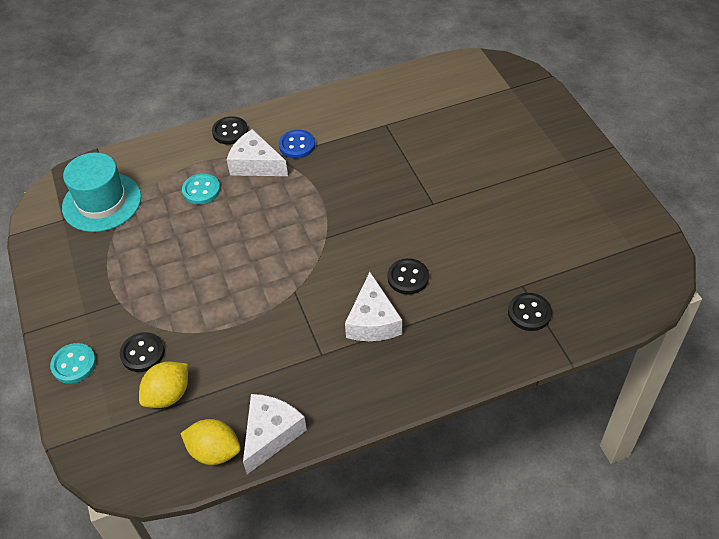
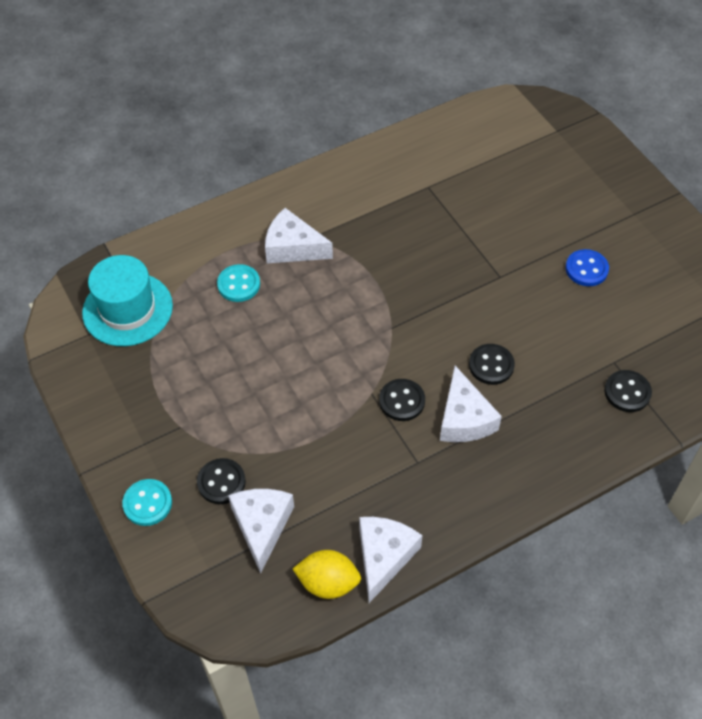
camera: 10 degrees left, 5 degrees up
yellow lemon [139,361,188,408] -> white cheese [228,489,294,574]
black button [212,116,248,145] -> black button moved to [379,379,425,421]
blue button [279,130,315,159] -> blue button moved to [565,249,609,286]

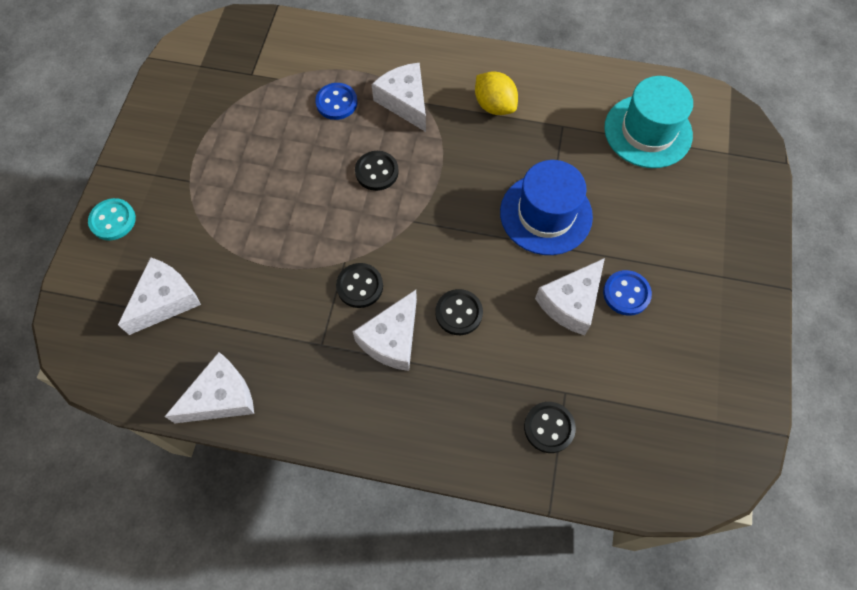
camera: 40 degrees right, 10 degrees up
turquoise hat [82,255,173,346] -> turquoise hat moved to [604,76,693,168]
black button [197,458,246,504] -> black button moved to [355,151,399,191]
turquoise button [217,264,260,302] -> blue button [315,83,357,120]
yellow lemon [293,550,361,599] -> yellow lemon moved to [475,71,518,115]
none -> blue hat [500,160,593,255]
none -> white cheese [535,258,605,335]

